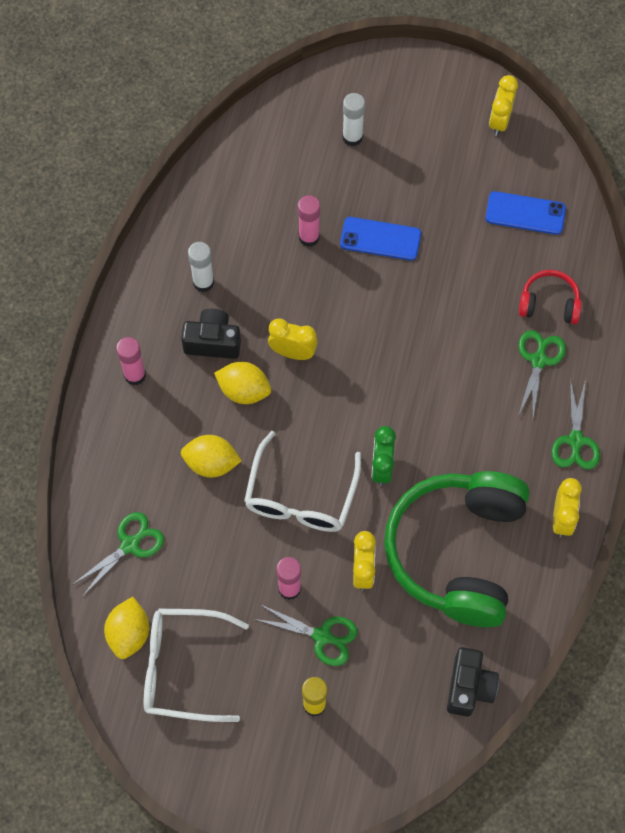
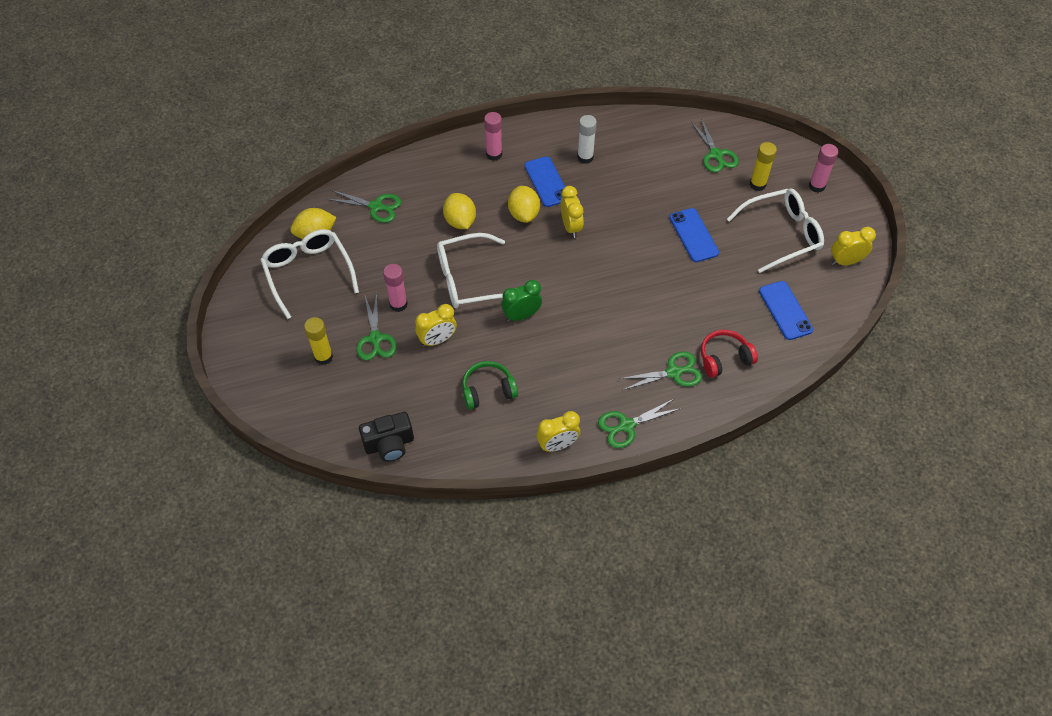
camera: 60 degrees right, 10 degrees down
black camera [181,309,241,359] -> blue phone [524,156,565,207]
pink glue stick [298,195,320,247] -> pink glue stick moved to [809,144,838,193]
white glue stick [342,93,365,146] -> yellow glue stick [750,142,777,191]
green headphones [384,471,529,627] -> green headphones [462,361,518,410], size x0.43
red headphones [519,270,582,324] -> red headphones turned 90 degrees counterclockwise [701,330,758,378]
none -> green scissors [691,119,739,172]
none -> white glasses [727,188,824,273]

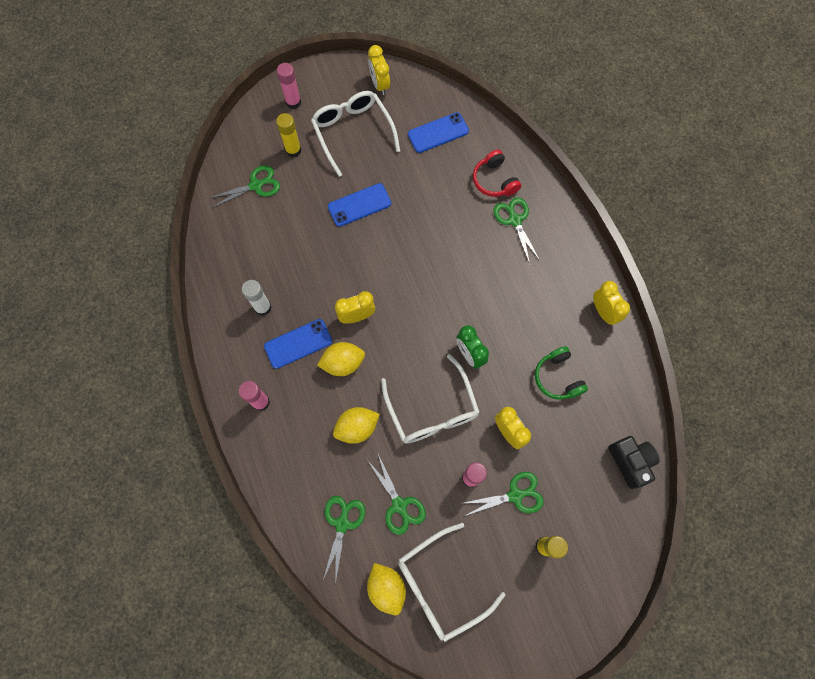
camera: 95 degrees left, 15 degrees up
green scissors [598,399,681,448] -> green scissors moved to [367,454,426,535]

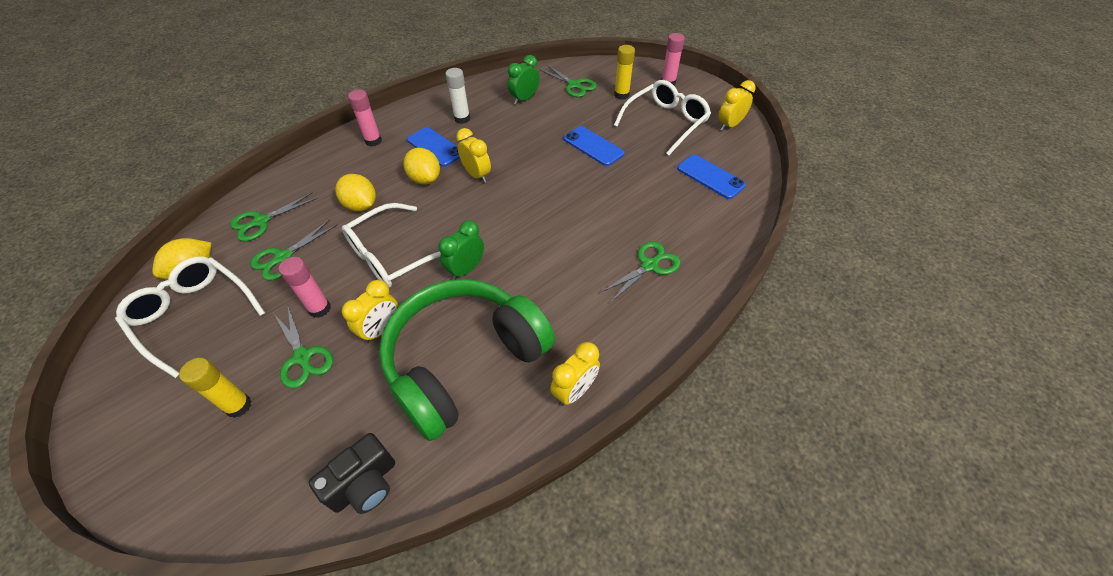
camera: 70 degrees right, 20 degrees down
green scissors [323,496,366,585] -> green scissors turned 150 degrees clockwise [230,192,318,241]
red headphones [473,150,521,197] -> none
green headphones [535,346,588,399] -> green headphones [379,279,555,441], size x2.30
none -> green clock [508,55,539,105]

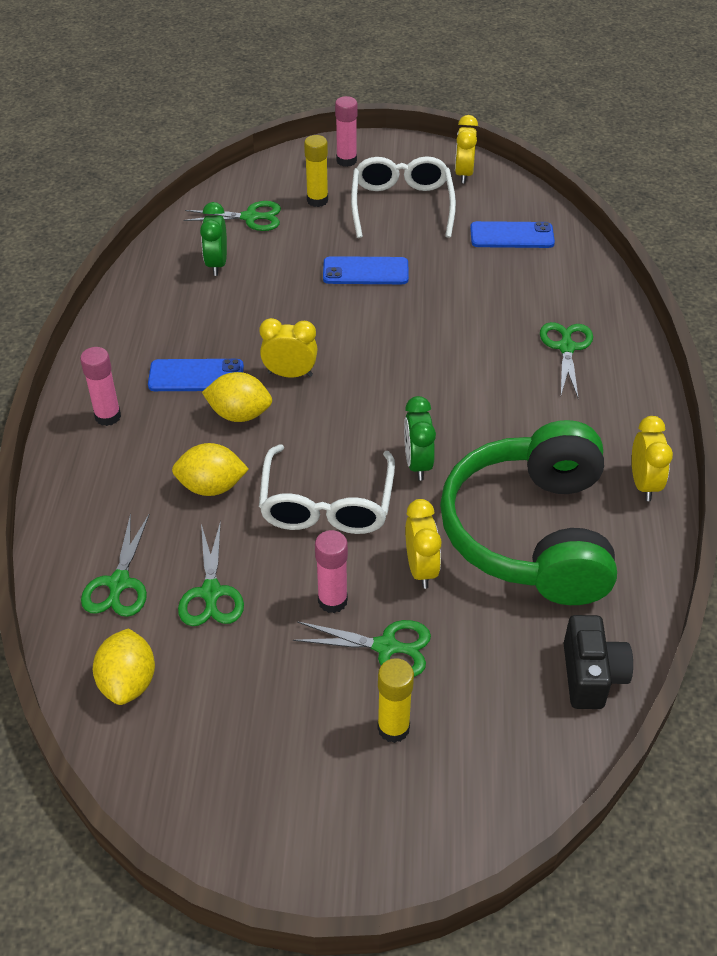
camera: 45 degrees left, 5 degrees down
white glasses [115,256,265,378] -> none
white glue stick [445,68,470,124] -> none

